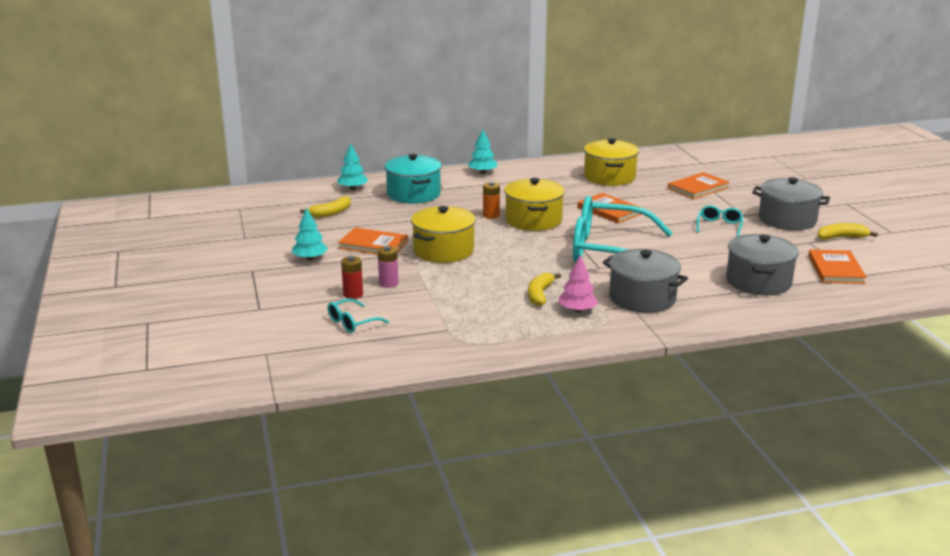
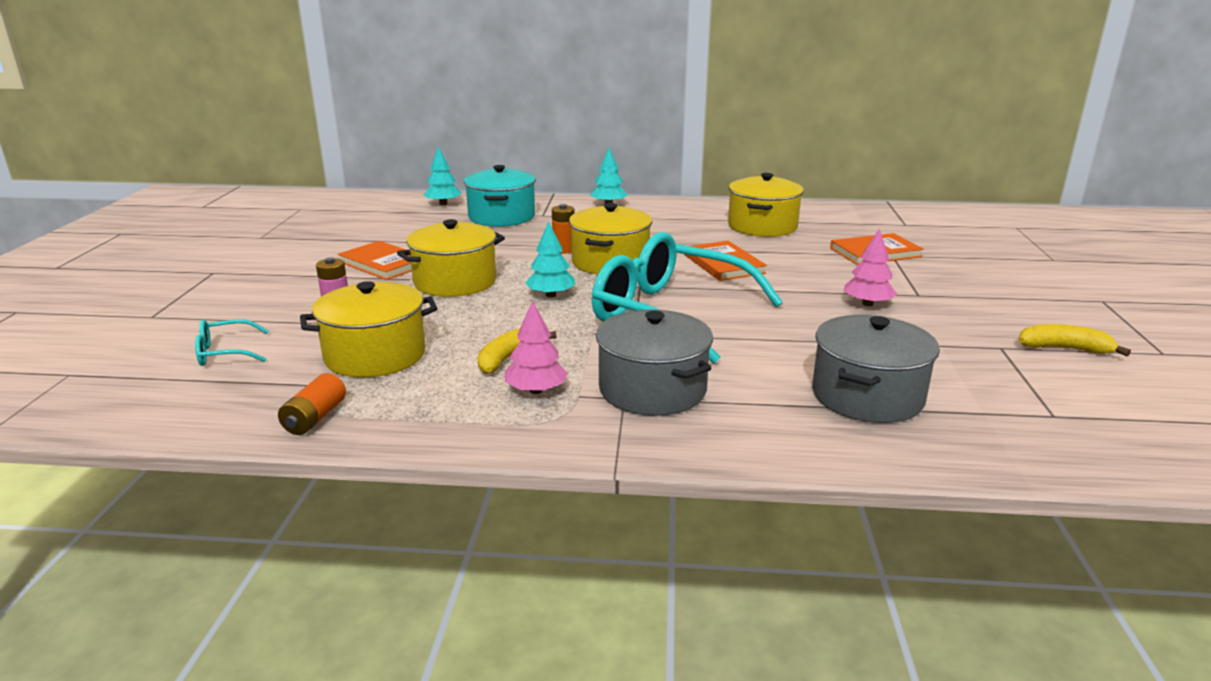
camera: 20 degrees right, 0 degrees up
turquoise tree [292,207,328,260] -> turquoise tree moved to [525,221,575,298]
yellow banana [300,196,351,218] -> none
red battery [341,256,363,299] -> none
turquoise glasses [697,205,743,237] -> pink tree [844,228,897,306]
grey pot [752,177,830,230] -> none
orange book [809,250,867,284] -> none
none -> orange battery [278,373,346,435]
none -> yellow pot [300,281,438,378]

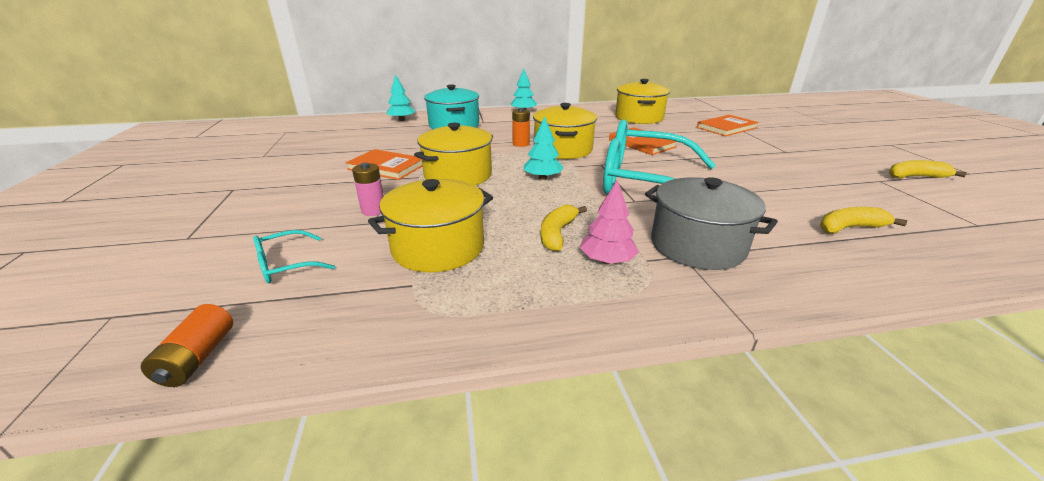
camera: 15 degrees left, 5 degrees up
orange battery [278,373,346,435] -> orange battery moved to [141,304,233,387]
grey pot [812,315,940,423] -> yellow banana [820,207,907,234]
pink tree [844,228,897,306] -> none

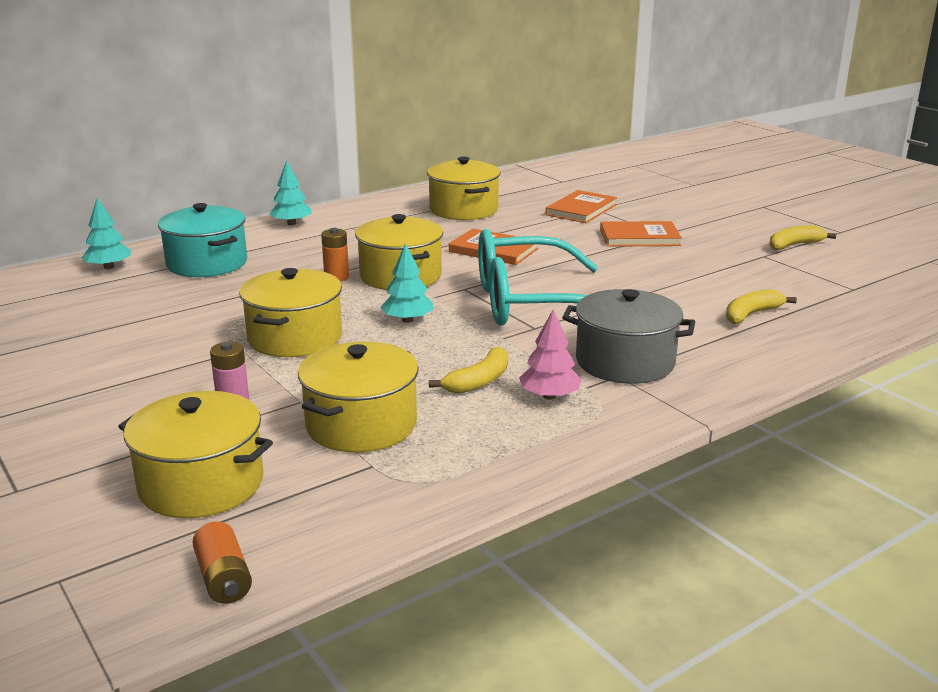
camera: 25 degrees left, 5 degrees down
turquoise glasses [253,230,335,283] -> yellow pot [118,391,273,518]
orange book [346,149,422,180] -> orange book moved to [600,221,682,247]
yellow banana [540,205,587,251] -> yellow banana turned 135 degrees counterclockwise [429,346,508,394]

